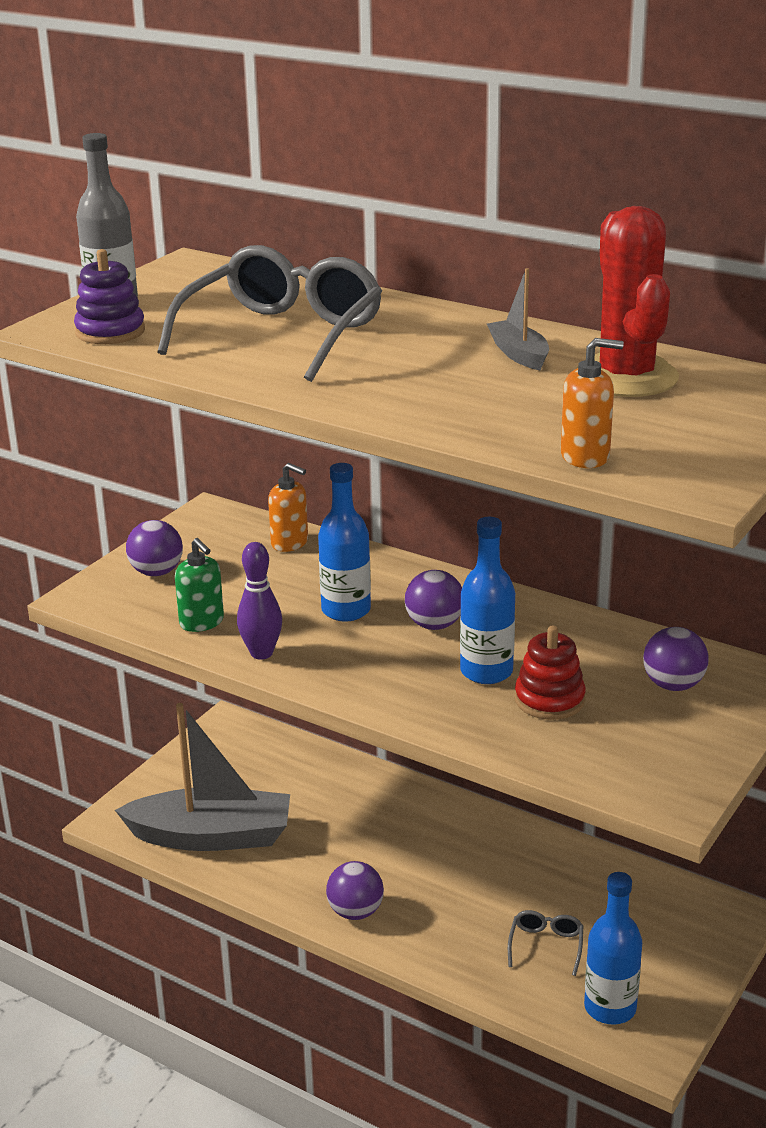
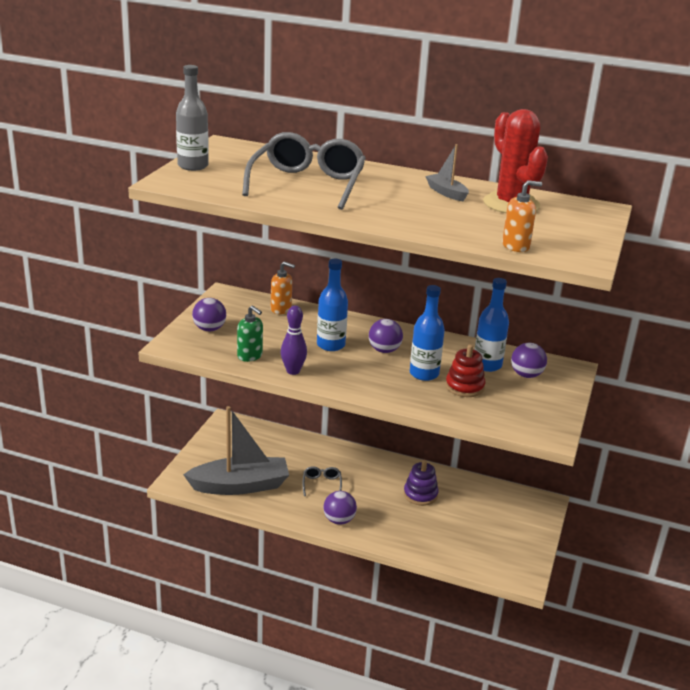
camera: 15 degrees left, 0 degrees up
purple stacking toy [74,249,145,344] -> purple stacking toy moved to [404,460,439,506]
grey glasses [508,910,583,976] -> grey glasses moved to [302,466,342,496]
blue bottle [584,872,642,1025] -> blue bottle moved to [474,278,509,372]

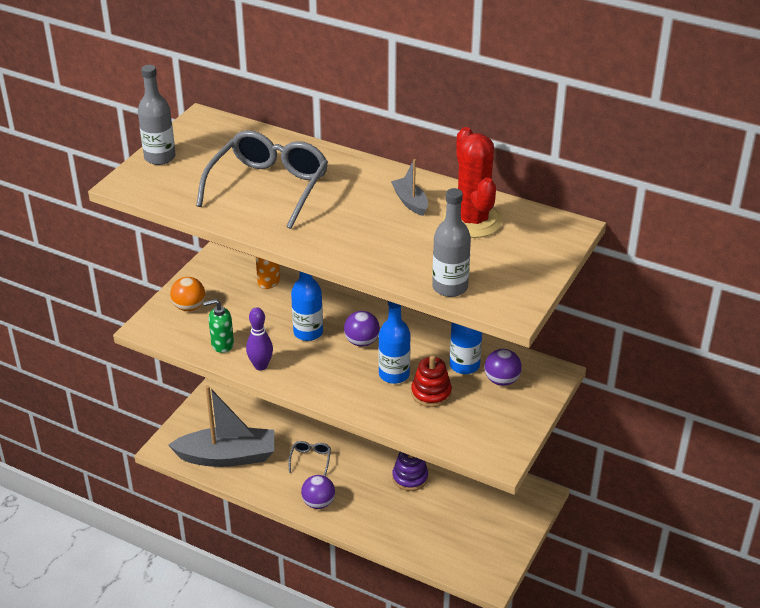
camera: 10 degrees right, 10 degrees up
purple ball [192,298,226,331] -> orange ball [170,277,205,311]
green soap dispenser [237,305,263,362] -> green soap dispenser turned 120 degrees clockwise [203,299,234,353]
orange soap dispenser [502,180,542,252] -> grey bottle [432,188,471,297]

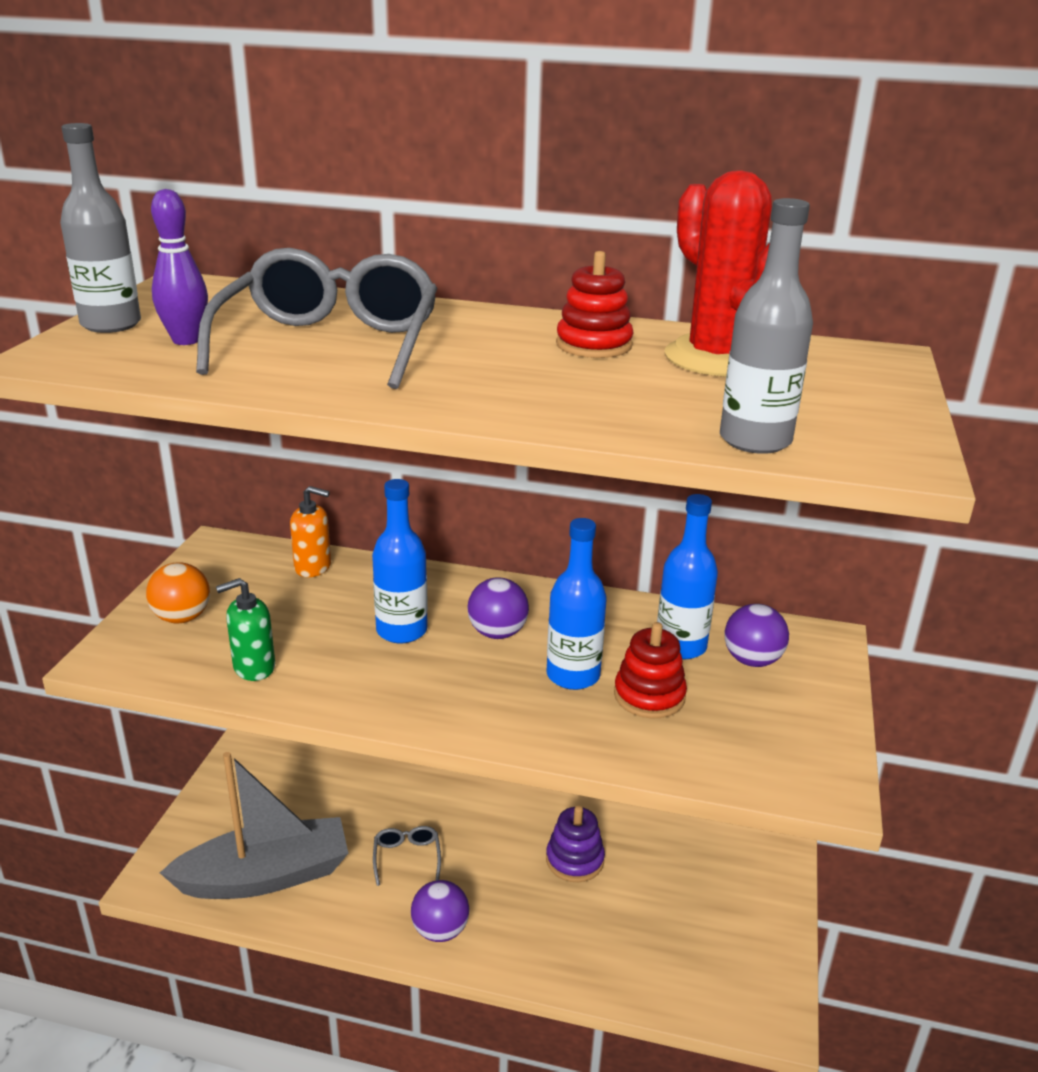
camera: 15 degrees left, 10 degrees down
purple bowling pin [246,307,273,371] -> purple bowling pin moved to [151,189,208,345]
grey boat [391,159,428,216] -> red stacking toy [556,251,633,358]

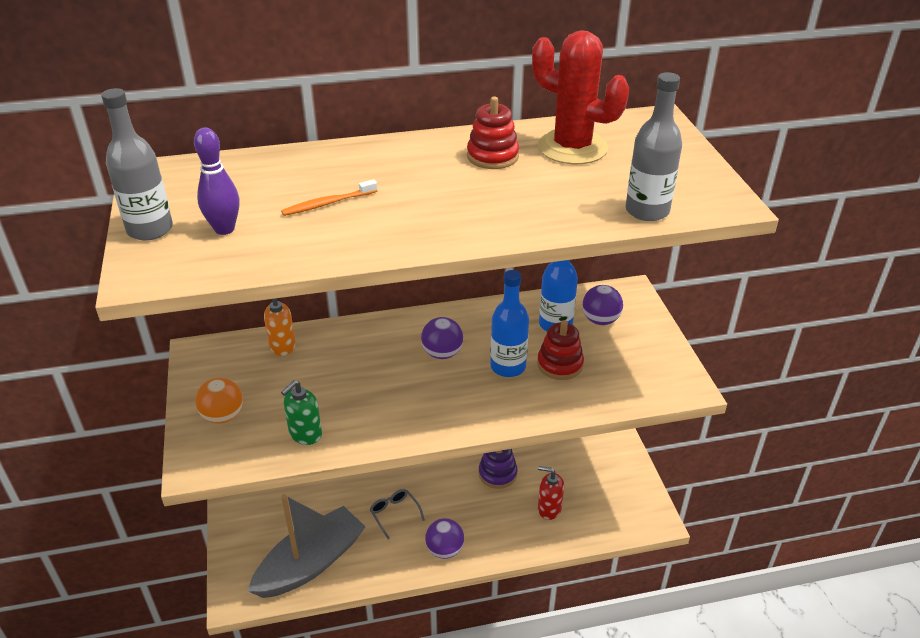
camera: 25 degrees left, 10 degrees up
grey glasses [196,248,438,389] -> orange toothbrush [281,179,377,216]
blue bottle [372,479,428,644] -> none
none -> red soap dispenser [538,466,564,520]

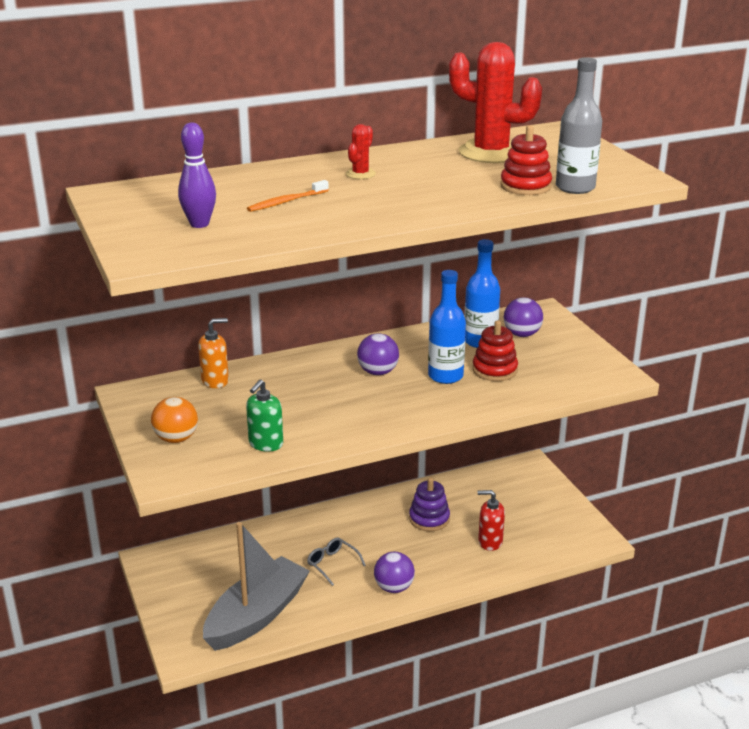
camera: 10 degrees left, 10 degrees down
grey bottle [101,88,173,240] -> none
red stacking toy [467,97,519,169] -> red stacking toy moved to [500,125,552,195]
none -> red cactus [346,124,376,179]

